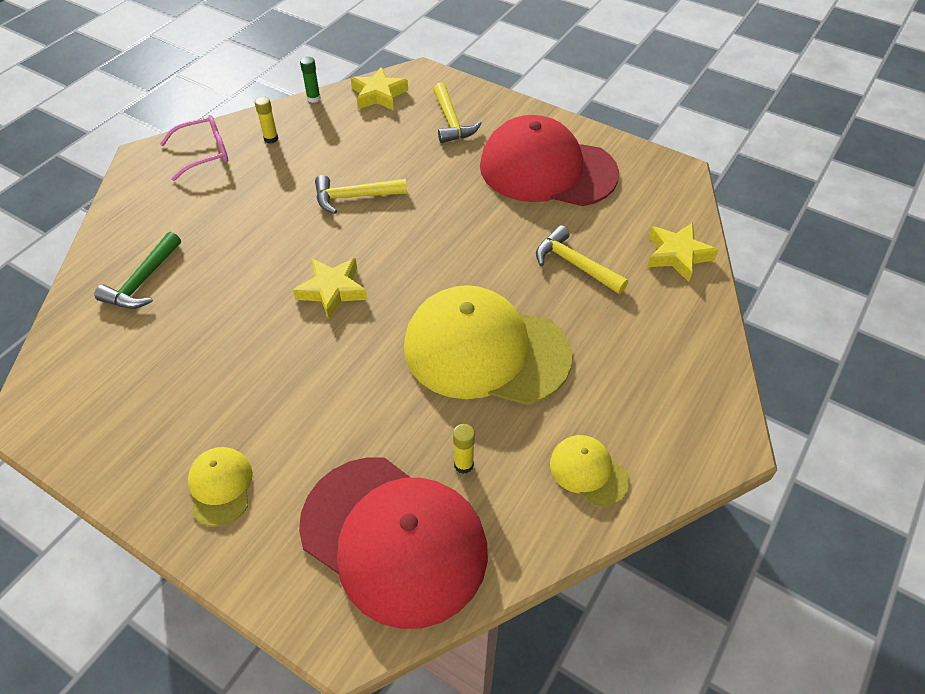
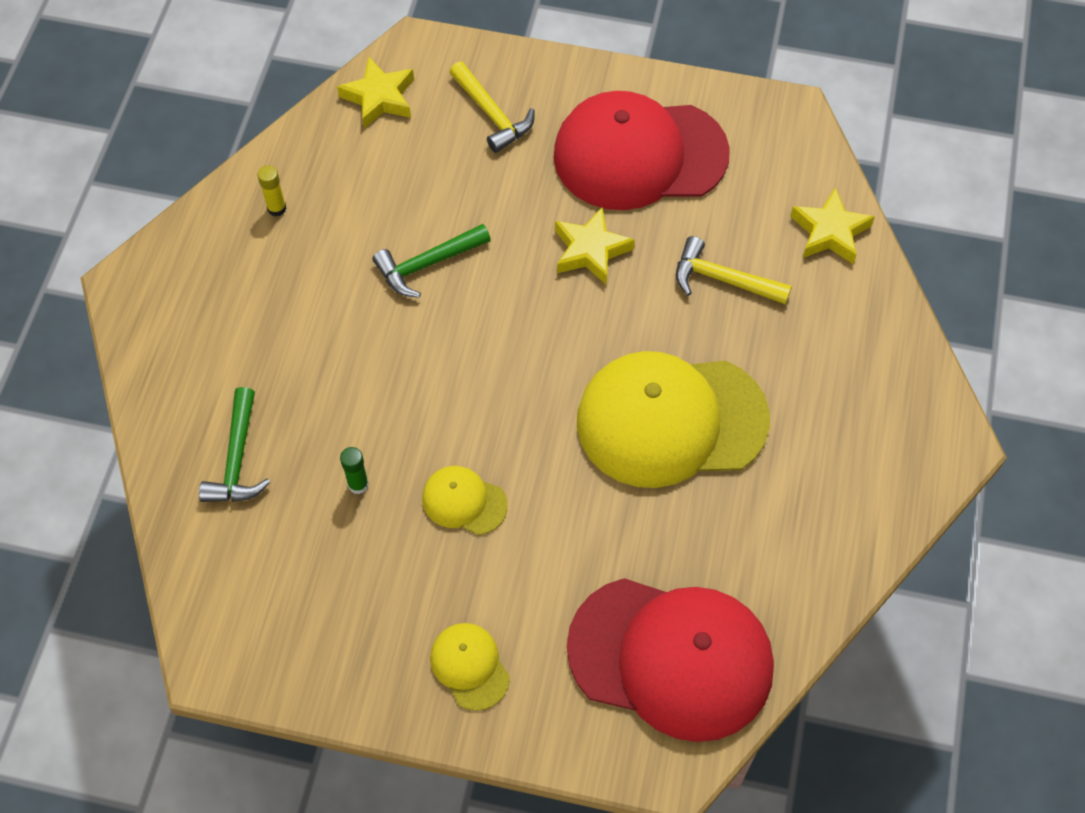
camera: 20 degrees left, 10 degrees up
pink glasses [160,115,228,181] -> none
yellow star [293,258,368,319] -> yellow star moved to [555,207,635,285]
green glue stick [300,57,321,103] -> green glue stick moved to [340,447,369,494]
yellow hammer [315,175,407,214] -> green hammer [373,224,491,298]
yellow glue stick [453,424,475,474] -> none
yellow cap [550,435,630,507] -> yellow cap moved to [422,466,508,535]

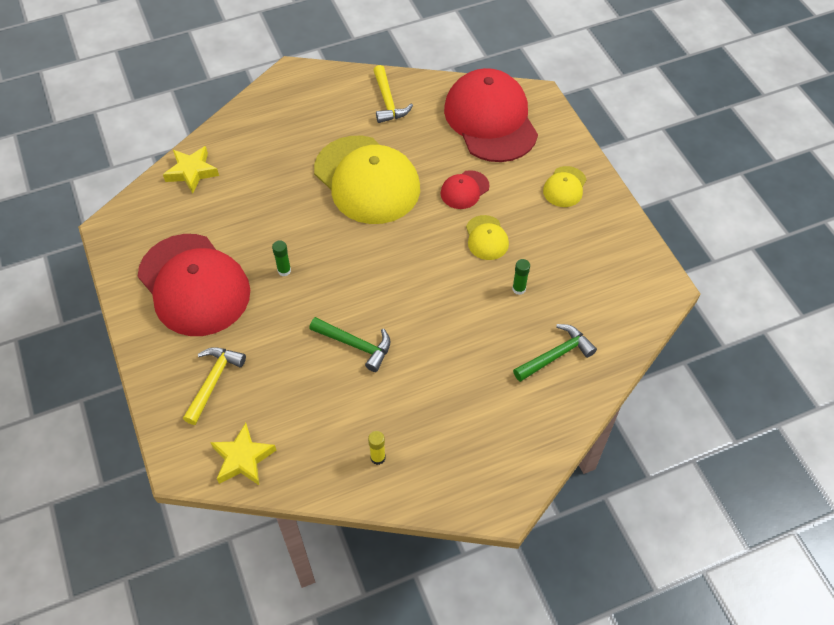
camera: 125 degrees left, 5 degrees down
yellow star [555,207,635,285] -> green glue stick [272,240,291,276]
yellow hammer [676,236,792,305] -> yellow hammer moved to [373,65,413,123]
none -> red cap [441,170,490,209]

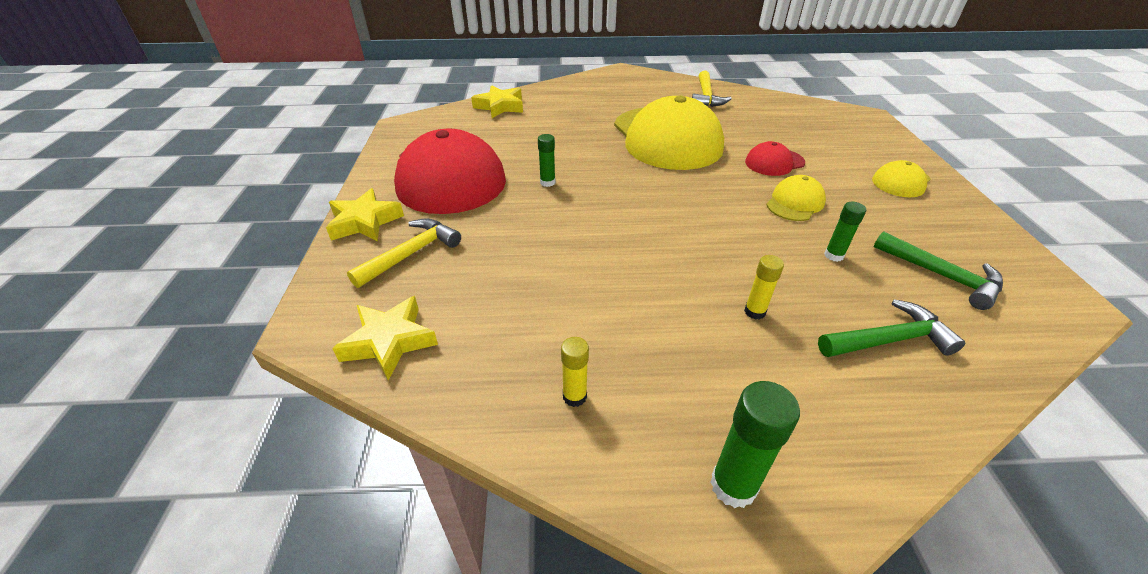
camera: 20 degrees right, 15 degrees down
green hammer [309,317,391,372] -> green hammer moved to [873,231,1003,310]
red cap [444,68,538,162] -> none
yellow cap [466,215,509,260] -> yellow cap turned 150 degrees counterclockwise [766,175,826,221]
none -> yellow star [326,188,404,241]
none -> green glue stick [710,381,800,508]
none -> yellow glue stick [744,255,784,320]

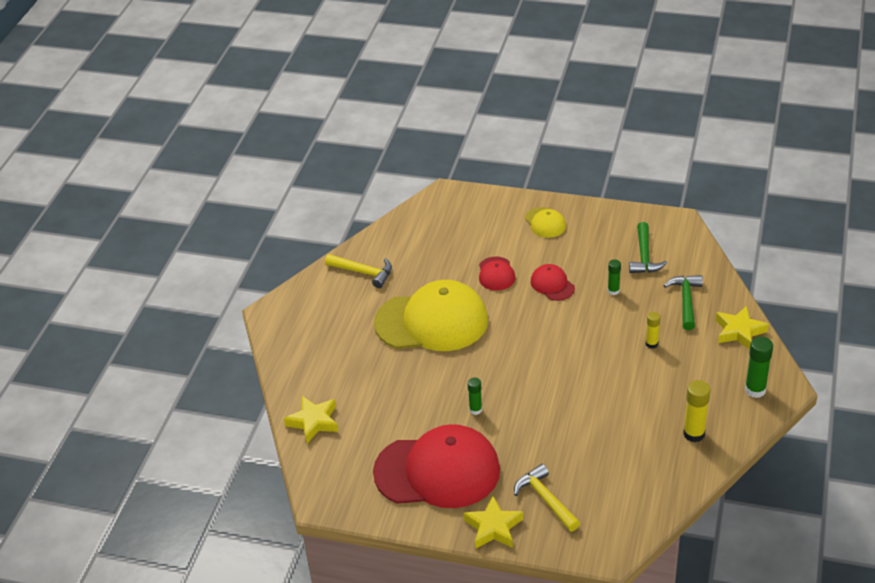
camera: 70 degrees left, 0 degrees up
yellow star [332,296,438,381] -> yellow star moved to [716,306,769,350]
yellow glue stick [561,337,589,407] -> yellow glue stick [683,380,711,442], size x1.61
yellow cap [766,175,826,221] -> red cap [531,264,575,301]
green hammer [873,231,1003,310] -> green hammer turned 120 degrees clockwise [629,222,667,273]

